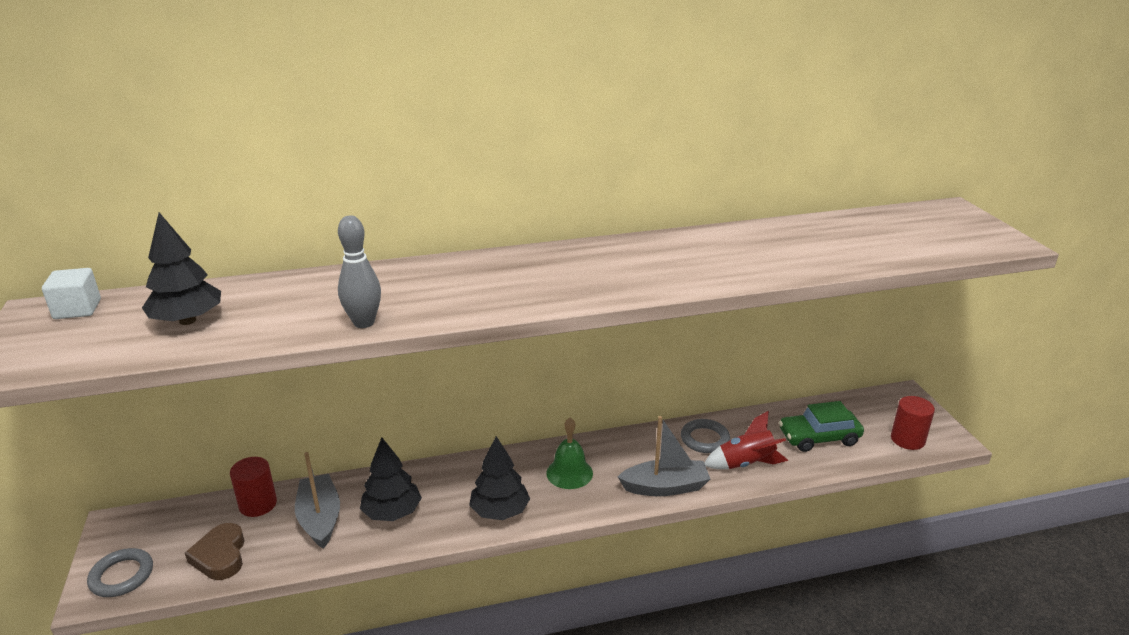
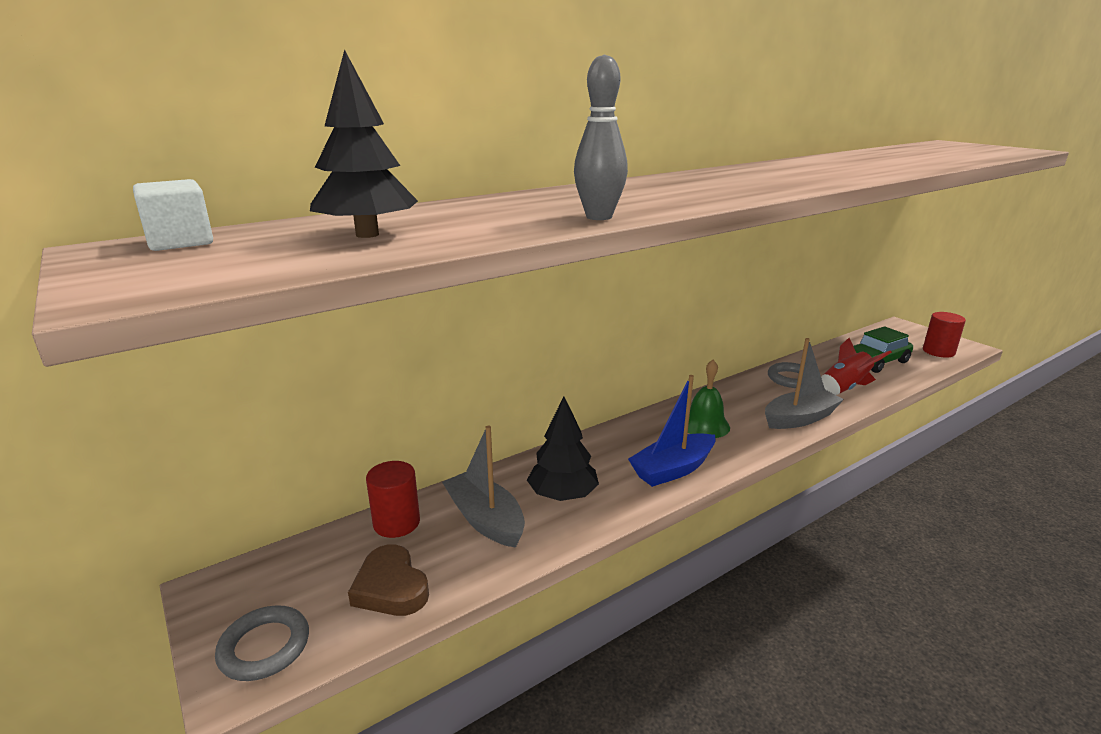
camera: 20 degrees left, 5 degrees down
black tree [469,436,530,520] -> blue boat [628,375,716,487]

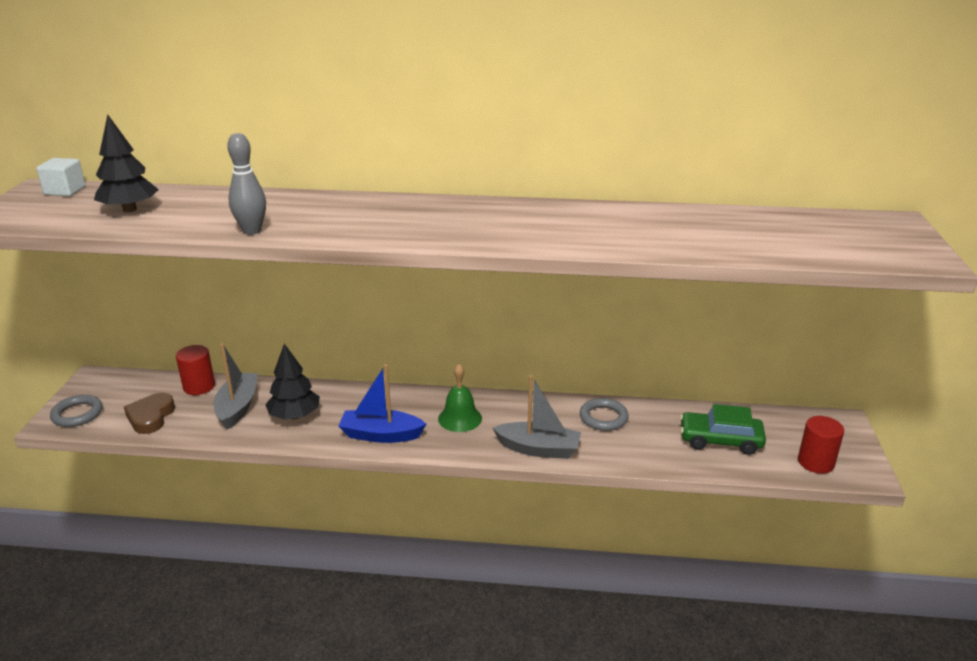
camera: 40 degrees right, 5 degrees up
red rocket [821,338,892,395] -> none

